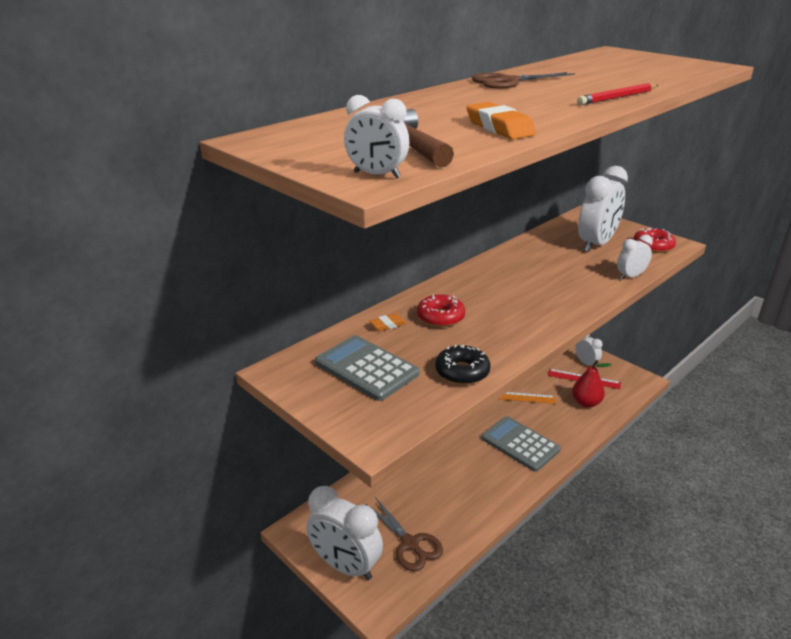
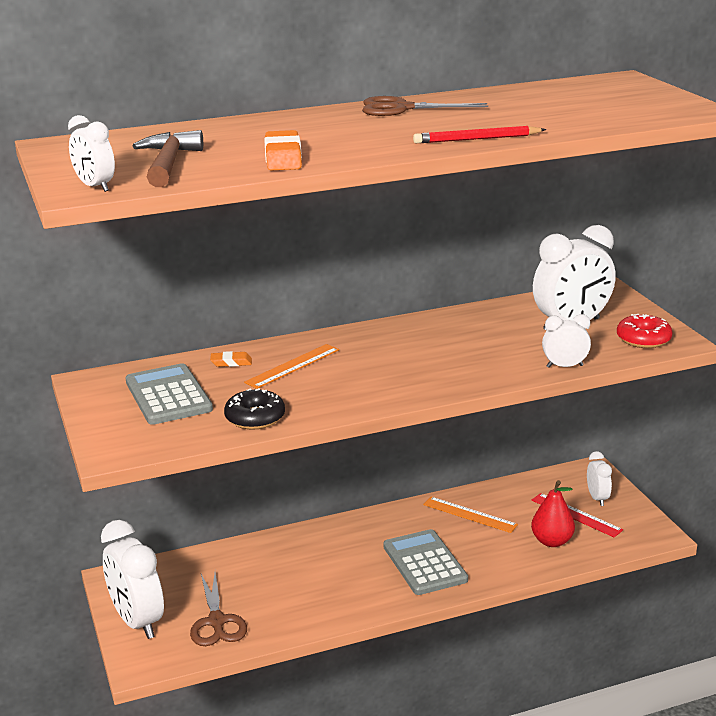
camera: 25 degrees right, 5 degrees down
red donut [417,294,465,327] -> orange ruler [244,344,339,389]

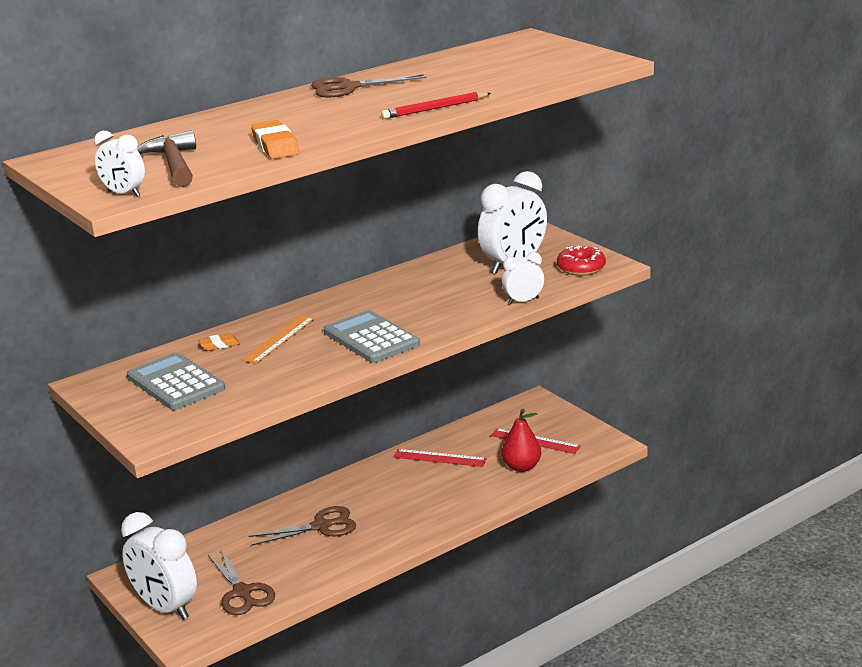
camera: 15 degrees left, 0 degrees up
black donut [224,388,285,430] -> none
grey calculator [383,529,468,595] -> grey calculator moved to [324,310,420,363]
orange ruler [423,497,518,533] -> red ruler [394,449,487,467]
white clock [587,451,612,506] -> none
none -> brown scissors [248,506,356,546]

